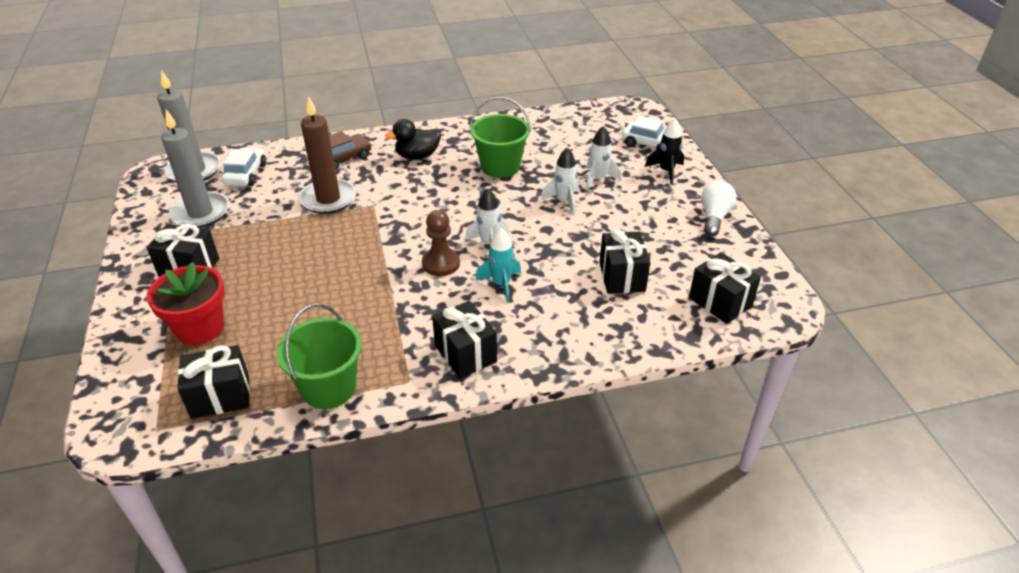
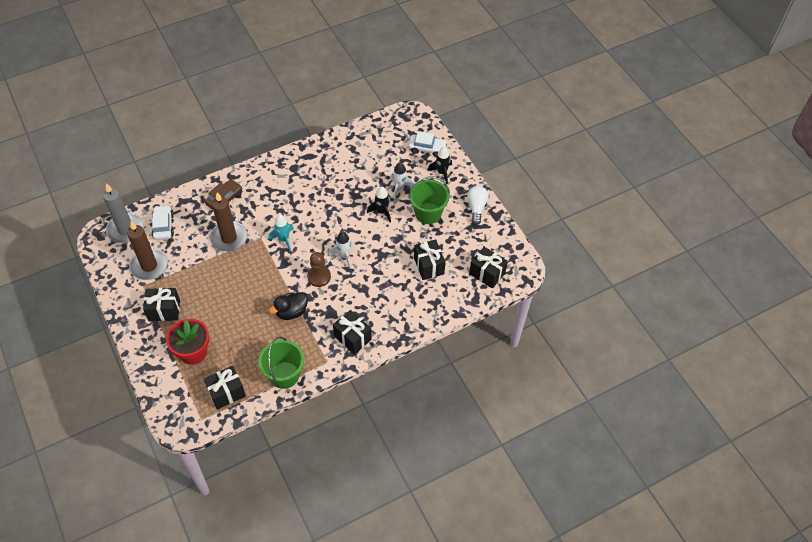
camera: 15 degrees left, 15 degrees up
grey candle [161,110,229,228] -> brown candle [127,221,168,280]
black duck [385,119,441,159] -> black duck moved to [269,292,308,320]
green bucket [470,97,531,178] -> green bucket moved to [409,177,450,224]
turquoise rocket [475,228,521,303] -> turquoise rocket moved to [268,215,294,251]
white rocket [541,147,579,215] -> black rocket [367,187,391,222]

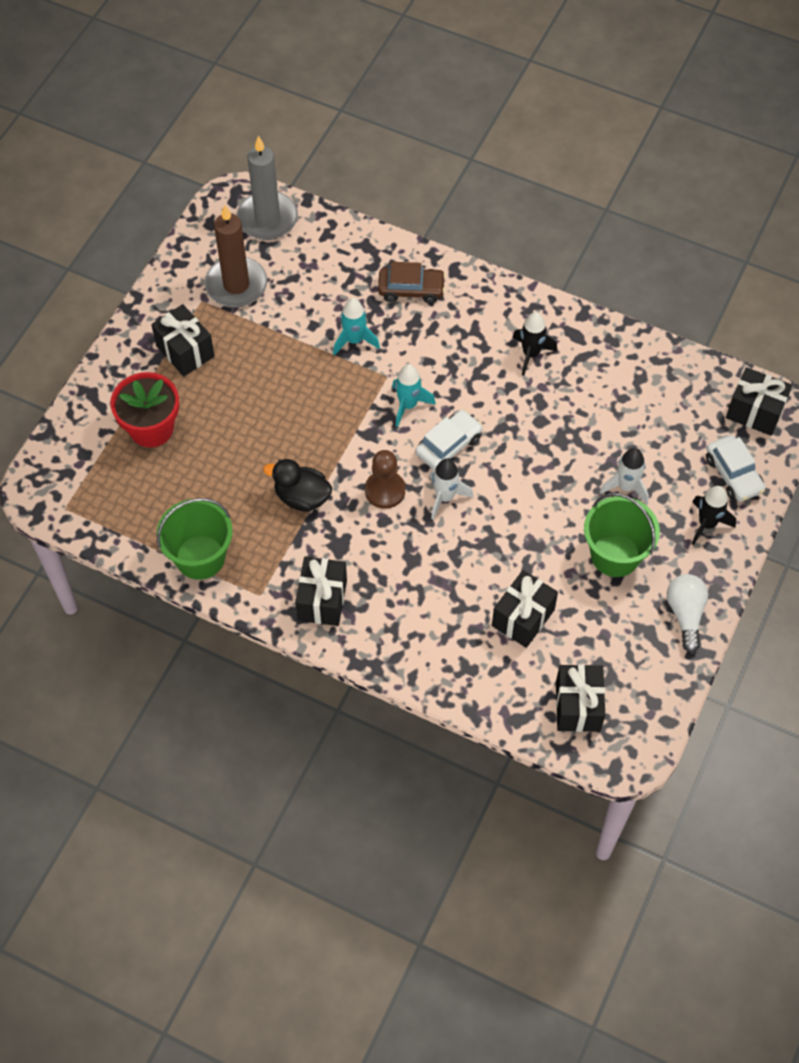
camera: 55 degrees right, 5 degrees up
white car [152,205,174,240] -> white car moved to [415,410,482,470]
black gift [204,366,246,410] -> black gift moved to [726,367,792,436]
brown candle [210,192,248,252] -> turquoise rocket [333,298,380,356]
black rocket [367,187,391,222] -> black rocket moved to [512,312,557,376]
white light bulb [467,186,489,225] -> white light bulb turned 60 degrees counterclockwise [667,574,708,653]

